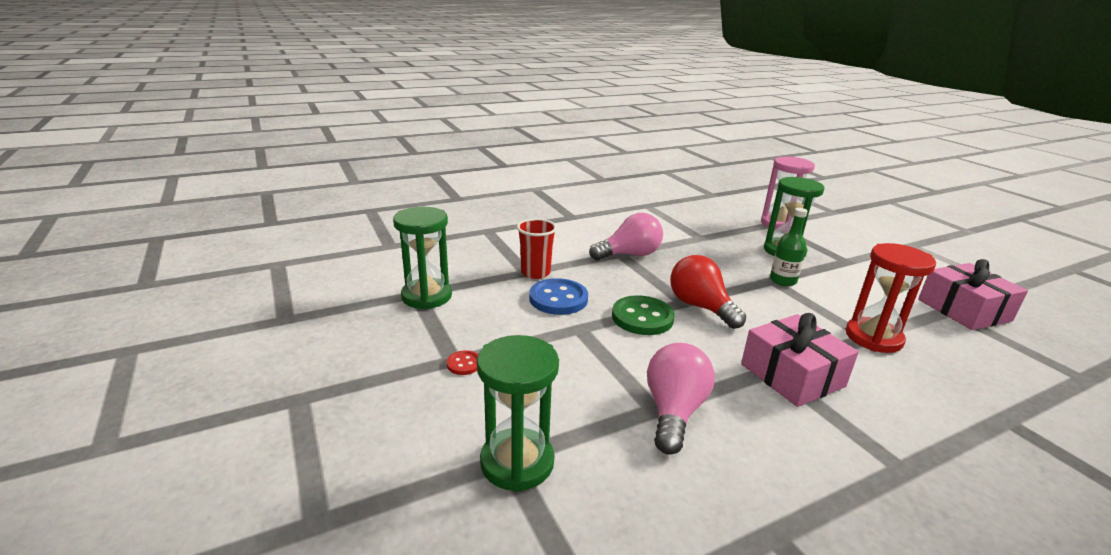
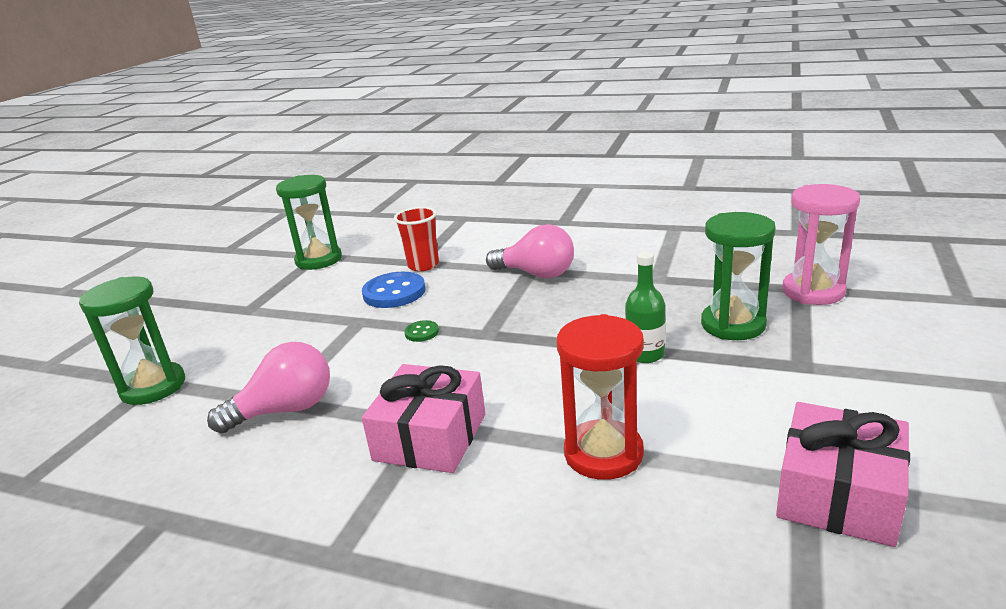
camera: 50 degrees right, 0 degrees up
red button [447,350,478,375] -> none
green button [612,295,675,335] -> green button [404,320,439,342], size x0.49
red light bulb [670,255,746,329] -> none

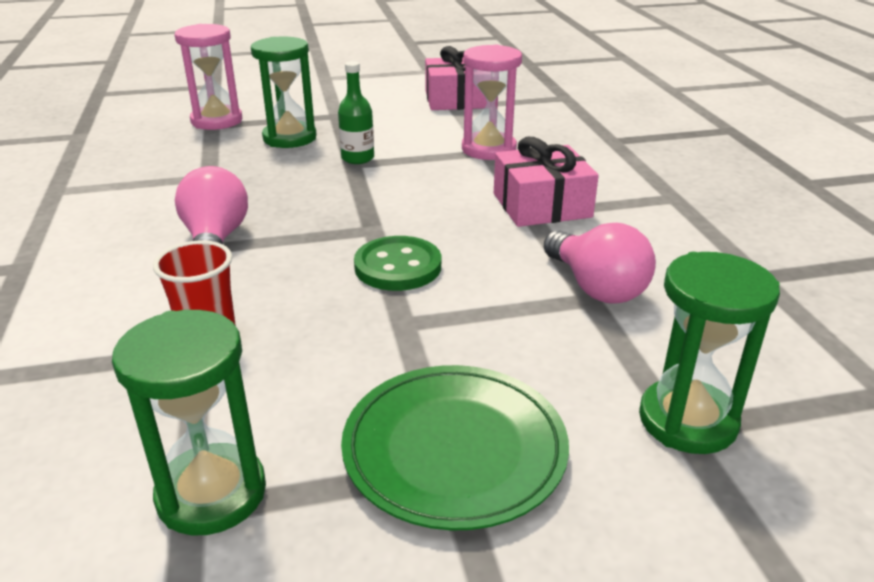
camera: 125 degrees left, 5 degrees up
pink light bulb [207,342,330,433] -> pink light bulb turned 150 degrees counterclockwise [544,223,656,304]
blue button [362,272,425,308] -> none
green button [404,320,439,342] -> green button [354,236,441,291], size x2.06
red hourglass [557,314,644,480] -> pink hourglass [462,45,522,160]
none -> green plate [341,365,569,531]

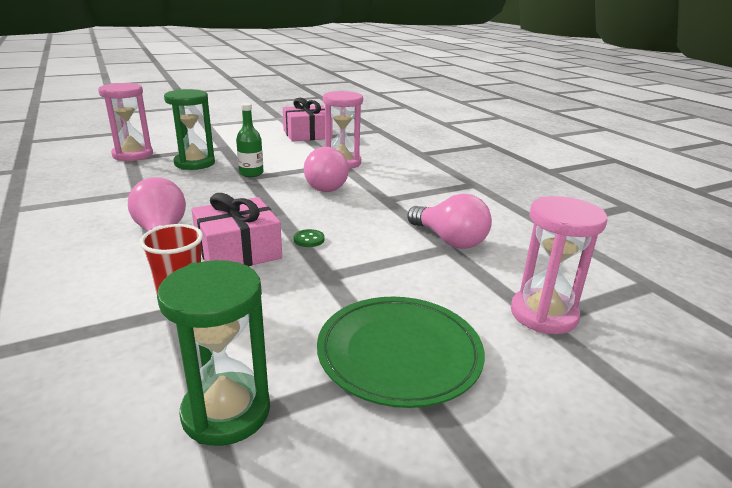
camera: 15 degrees left, 5 degrees down
green button [354,236,441,291] -> green button [293,229,325,247], size x0.49
pink gift [494,137,599,227] -> pink gift moved to [191,193,282,266]
green hourglass [639,252,780,454] -> pink hourglass [511,196,607,334]
none -> pink light bulb [304,147,349,192]

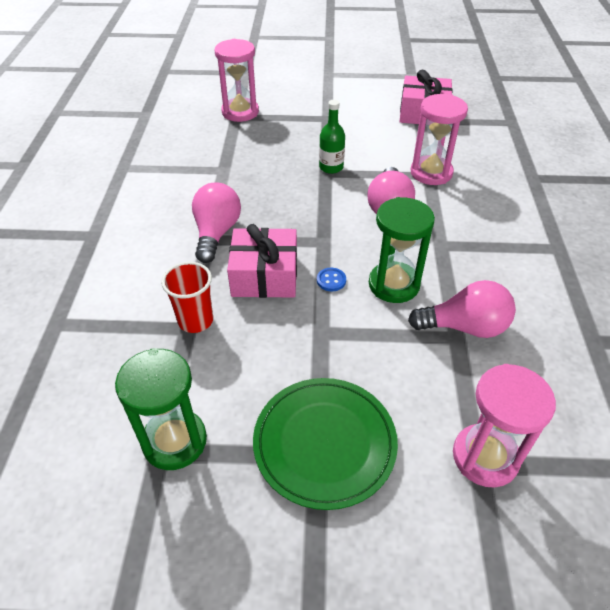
camera: 30 degrees right, 20 degrees up
green hourglass [164,89,215,170] -> green hourglass moved to [369,197,435,303]
green button [293,229,325,247] -> blue button [317,268,346,291]
pink light bulb [408,193,492,249] -> pink light bulb turned 75 degrees counterclockwise [408,280,516,338]

